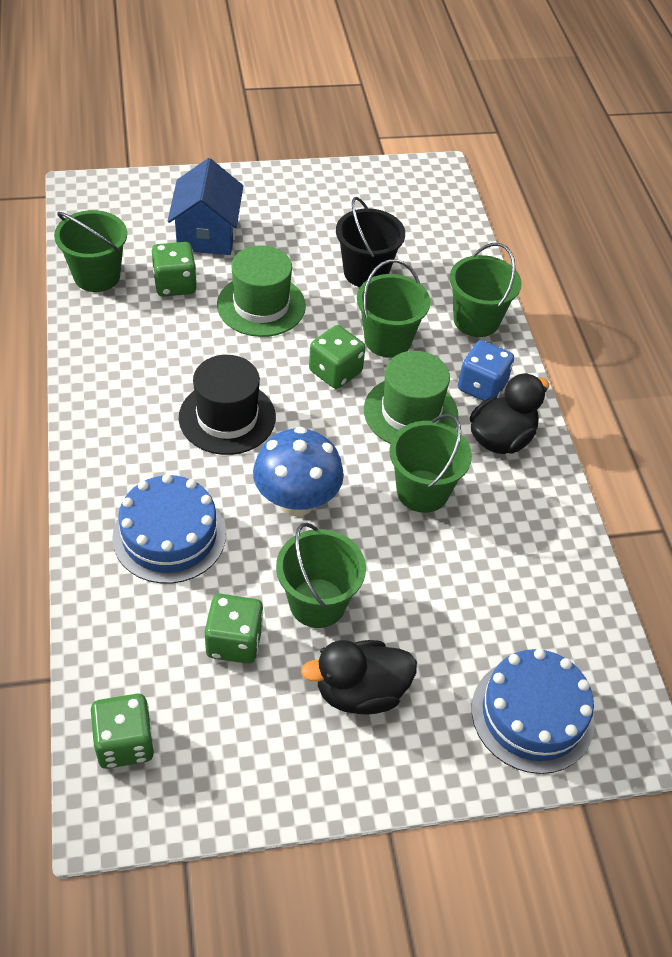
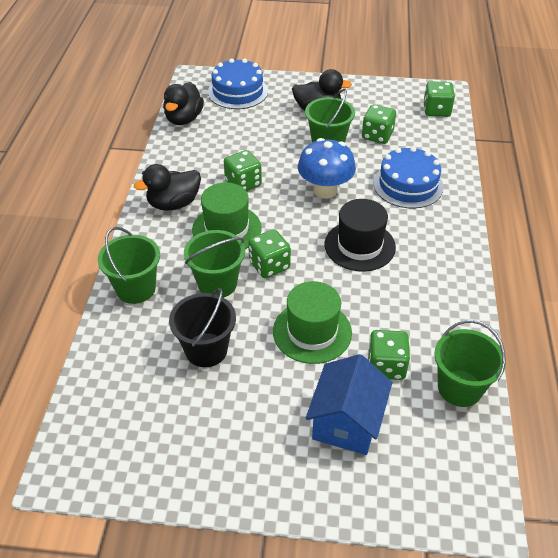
camera: 160 degrees left, 5 degrees down
green bucket [389,414,472,513] -> green dice [224,150,262,191]
blue dice [458,340,514,401] -> none
none -> black duck [163,82,204,125]

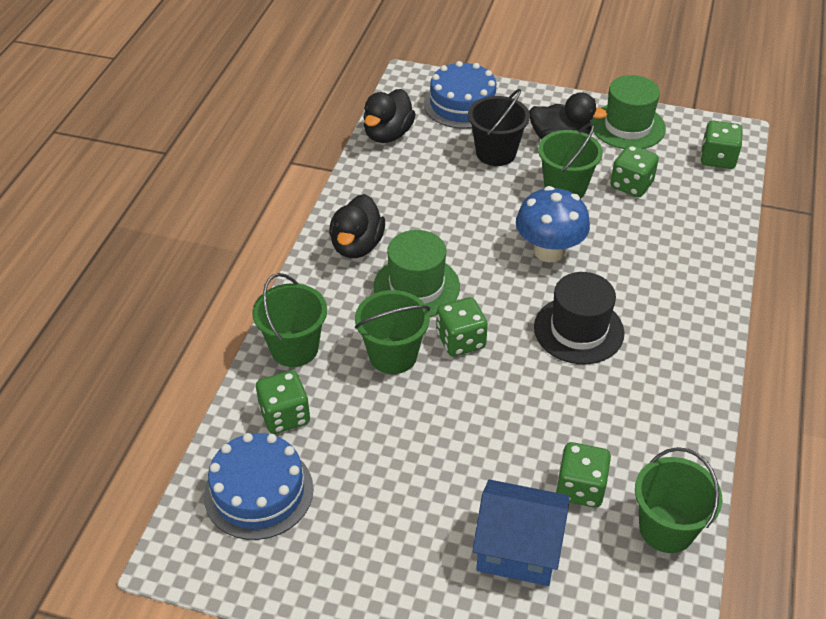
camera: 10 degrees right, 0 degrees up
black duck [134,164,201,211] -> black duck turned 60 degrees counterclockwise [329,194,385,258]
black bucket [169,288,236,367] -> black bucket moved to [468,89,530,166]
green dice [224,150,262,191] -> green dice moved to [256,370,310,434]
green hat [273,281,352,364] -> green hat moved to [591,75,666,149]
blue house [305,354,392,455] -> blue house turned 75 degrees clockwise [472,480,570,586]
blue cake [373,146,444,209] -> blue cake moved to [204,433,314,540]

